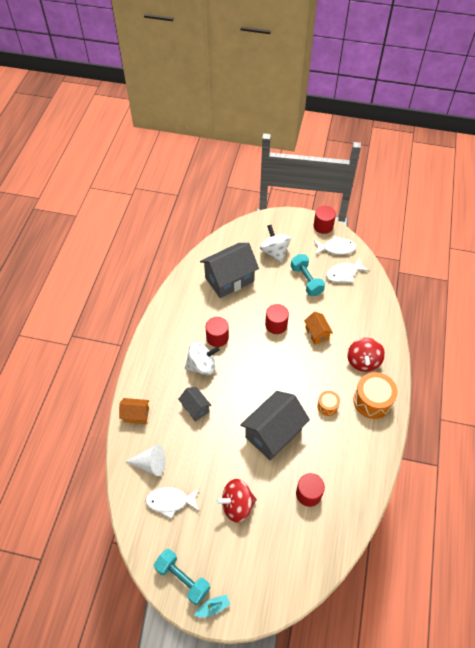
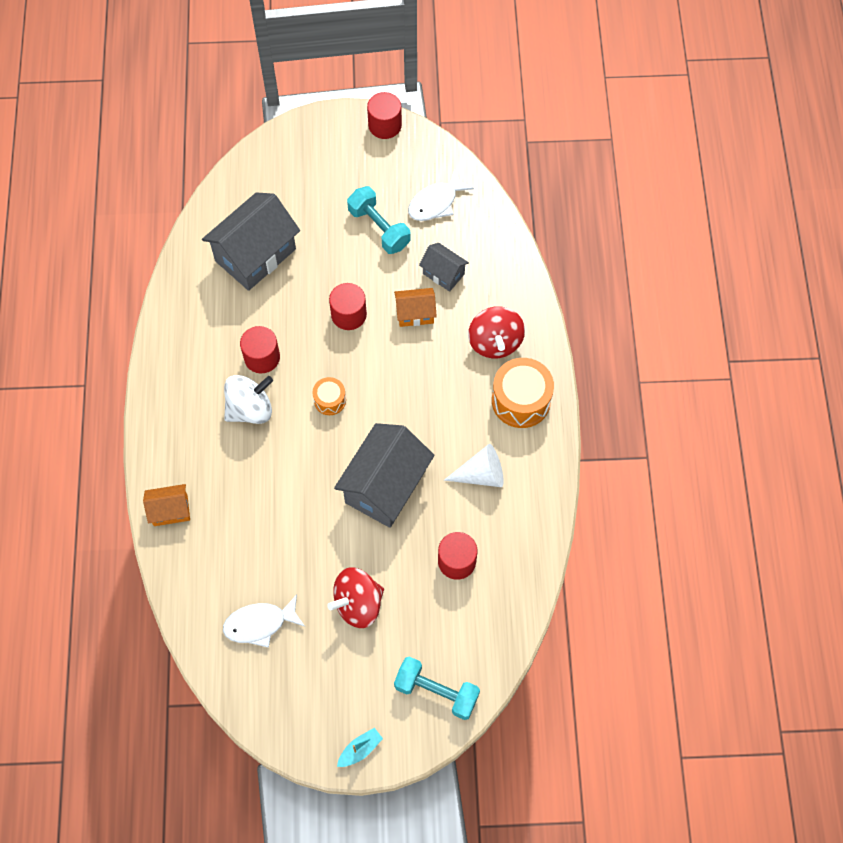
camera: 15 degrees left, 10 degrees up
white cone [125,445,165,476] -> white cone moved to [444,444,504,487]
turquoise dumbbell [154,549,210,605] -> turquoise dumbbell moved to [394,657,480,720]
grey house [178,387,212,422] -> grey house moved to [419,243,469,292]
white spinning top [260,225,291,263] -> none
orange house [304,312,333,345] -> orange house turned 60 degrees counterclockwise [394,288,437,327]
white fish [314,236,357,255] -> none
orange drum [317,391,340,416] -> orange drum moved to [312,377,346,415]

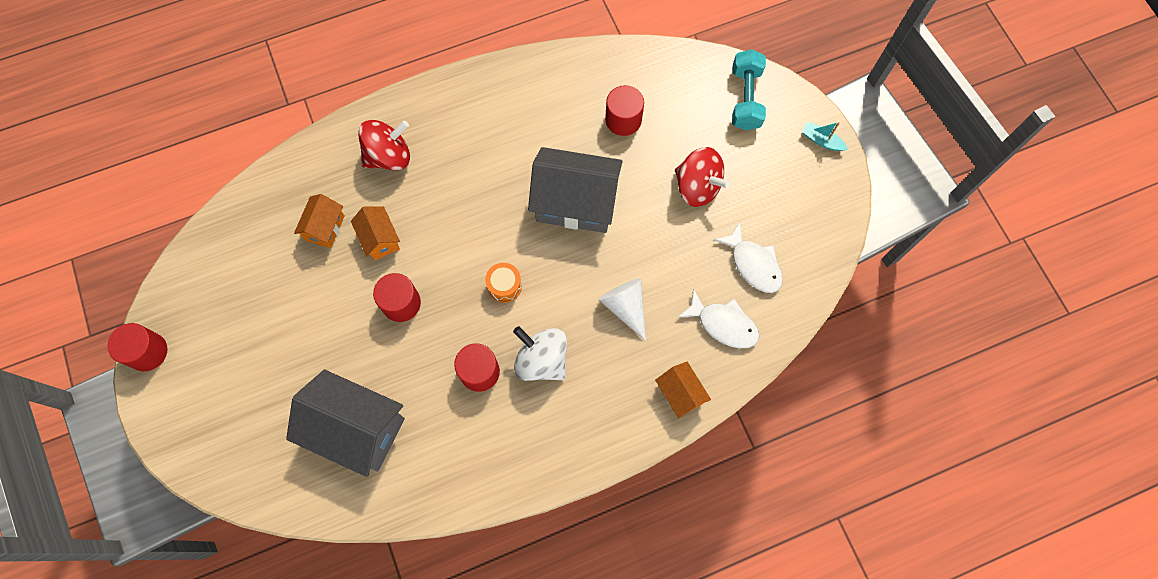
camera: 110 degrees left, 5 degrees up
turquoise dumbbell [347,186,411,254] -> none
white fish [408,169,474,221] -> white fish moved to [677,289,760,348]
grey house [419,243,469,292] -> orange house [294,194,345,248]
white cone [444,444,504,487] -> white cone moved to [598,278,646,341]
orange drum [492,358,554,428] -> none

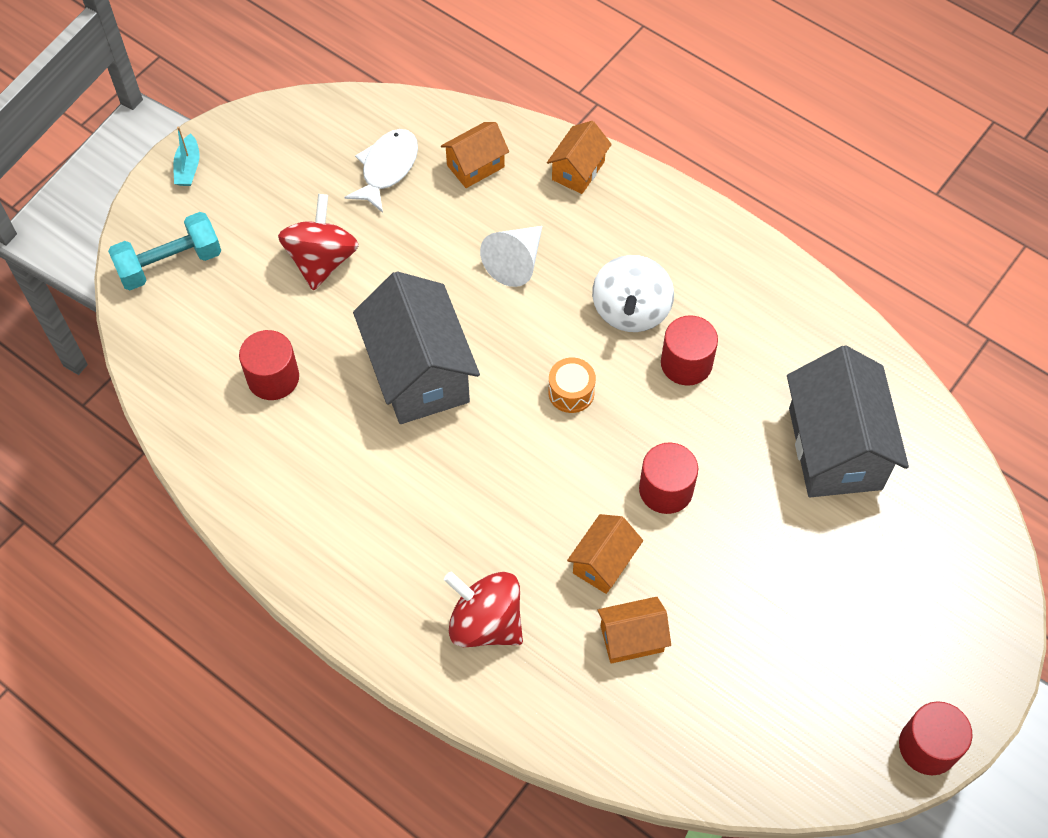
camera: 120 degrees left, 10 degrees down
white fish [677,289,760,348] -> orange house [441,122,509,188]

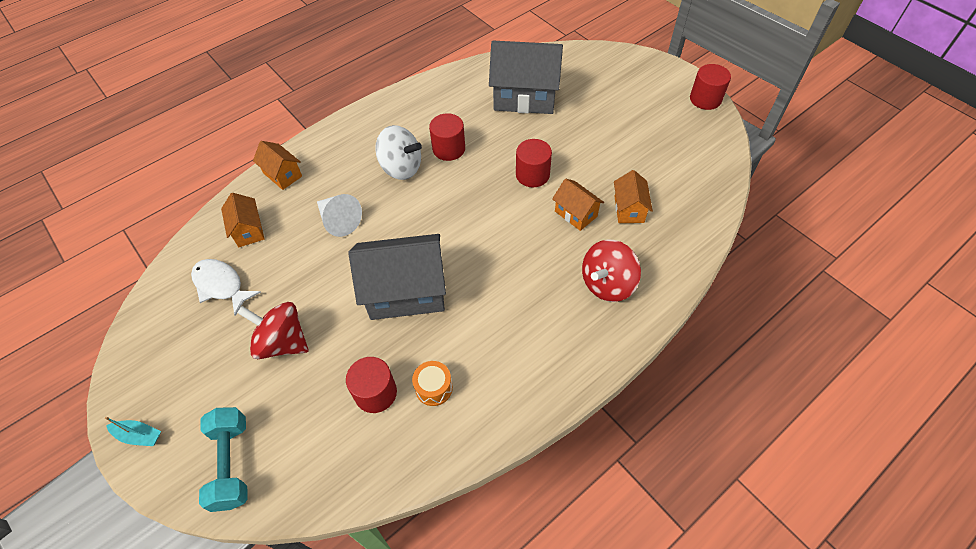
camera: 75 degrees left, 5 degrees down
orange drum [548,358,596,413] -> orange drum moved to [412,361,453,406]

